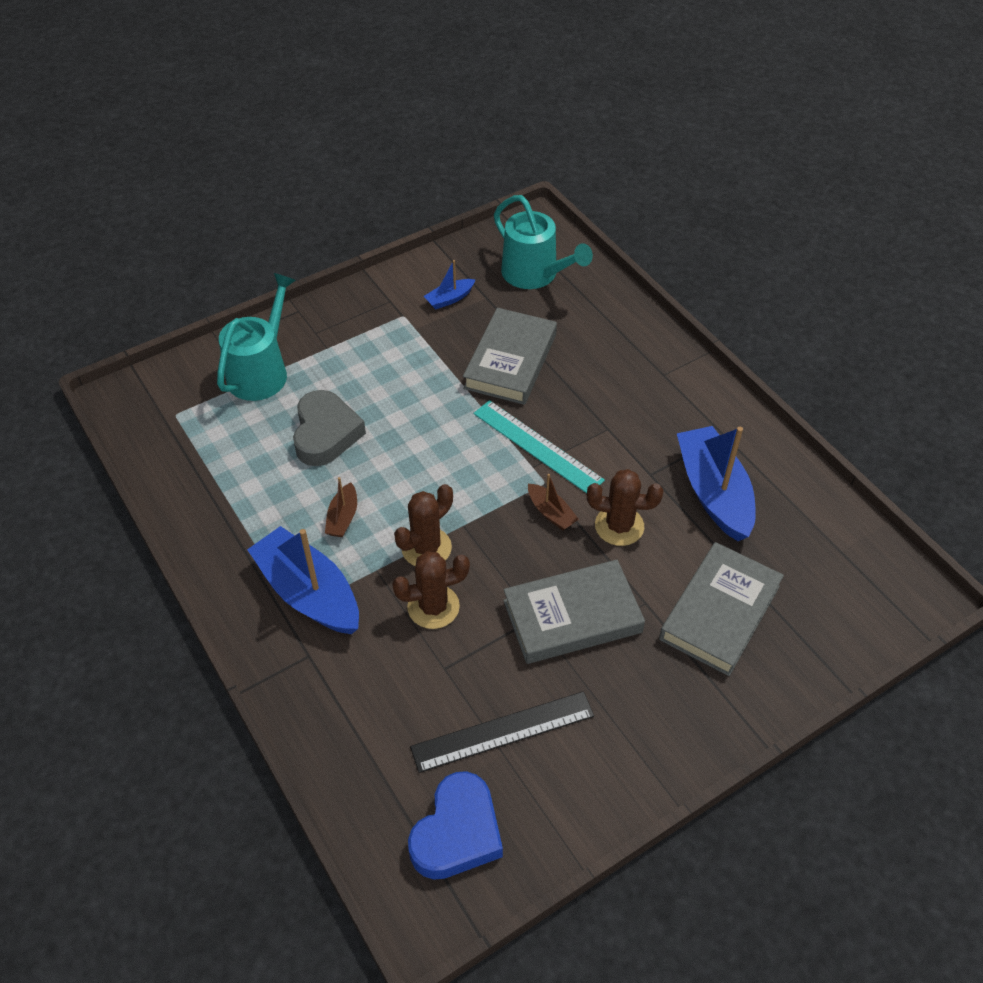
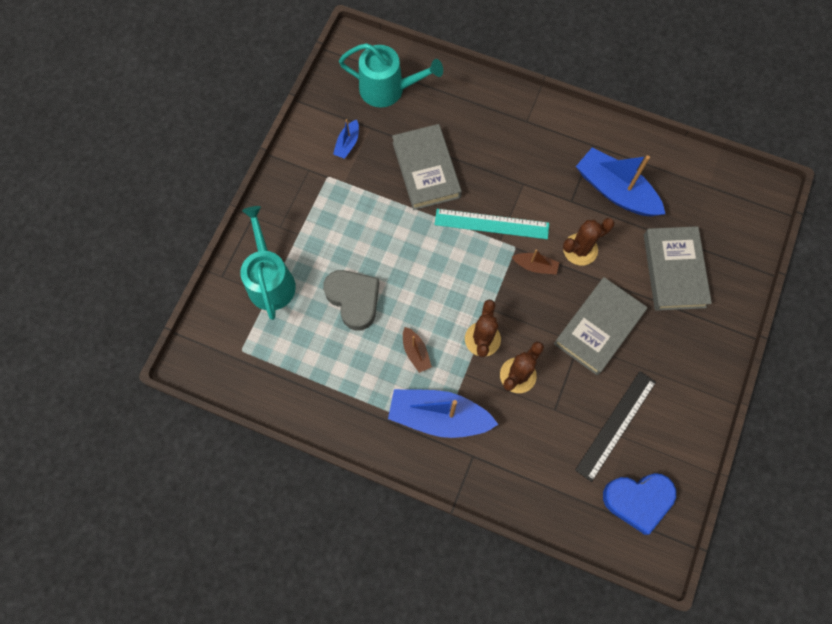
camera: 35 degrees left, 20 degrees up
blue heart [408,771,503,880] -> blue heart turned 90 degrees clockwise [603,473,676,535]

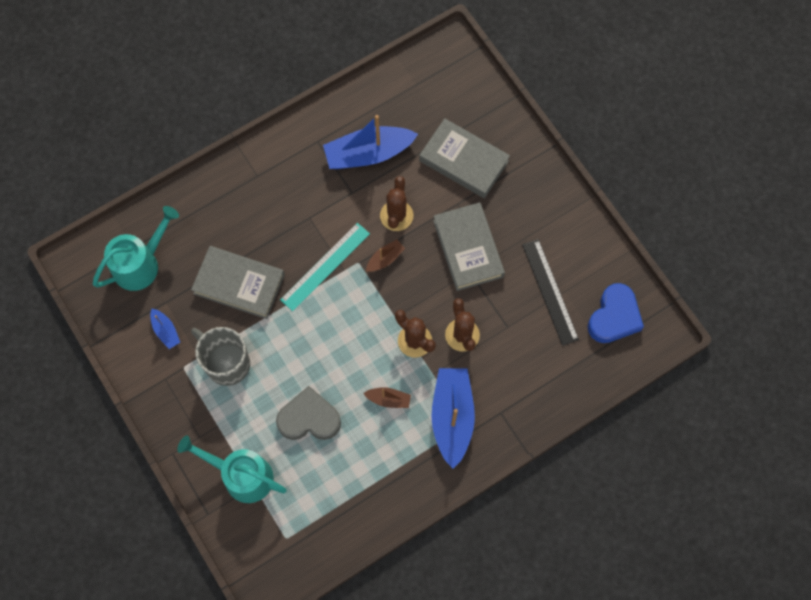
camera: 55 degrees left, 0 degrees up
blue boat [388,389,499,438] -> blue boat turned 135 degrees clockwise [431,368,475,469]
none -> grey mug [191,327,250,386]

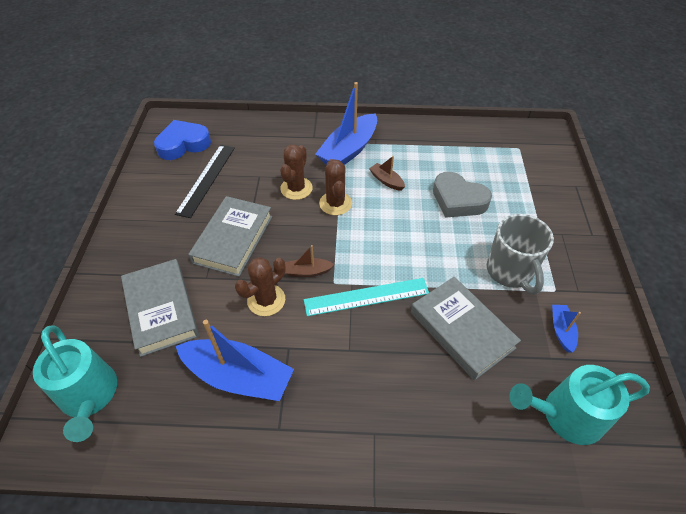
camera: 145 degrees left, 20 degrees down
turquoise watering can [177,435,287,503] -> turquoise watering can moved to [33,325,117,442]

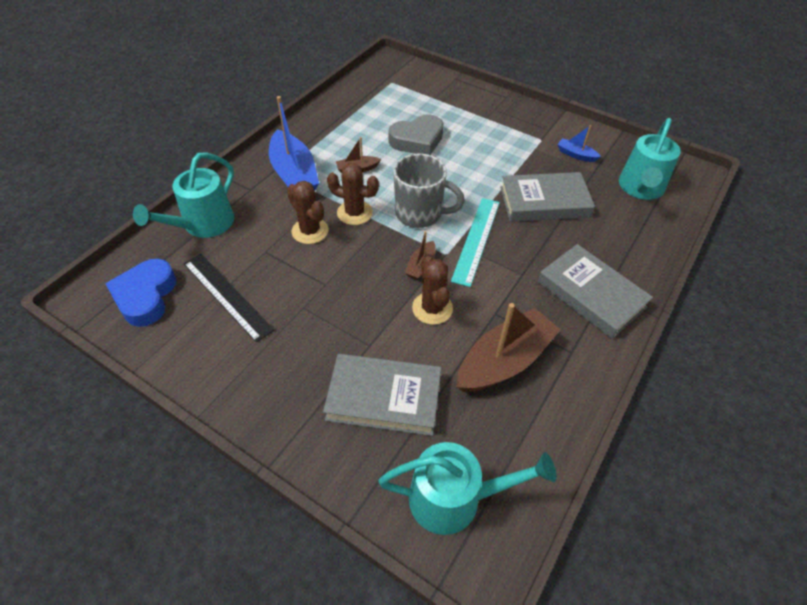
camera: 60 degrees left, 0 degrees up
blue boat [176,320,294,401] -> brown boat [456,303,561,392]
grey book [188,196,272,277] -> grey book moved to [538,244,653,339]
grey mug [487,214,554,295] -> grey mug moved to [393,154,465,228]
none -> turquoise watering can [133,152,234,238]

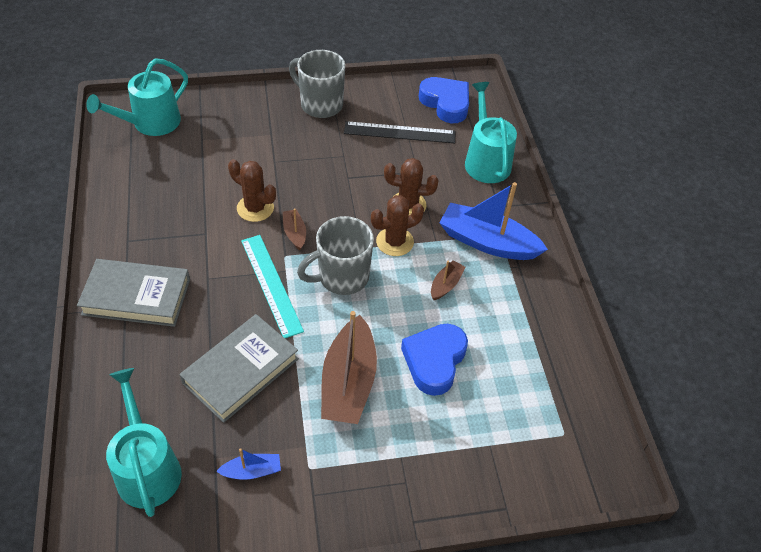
camera: 135 degrees right, 0 degrees up
grey book [323,354,441,436] -> none
grey heart [388,114,444,155] -> blue heart [401,324,468,396]
brown boat [456,303,561,392] -> brown boat moved to [321,311,377,424]
none -> grey mug [289,50,345,118]

